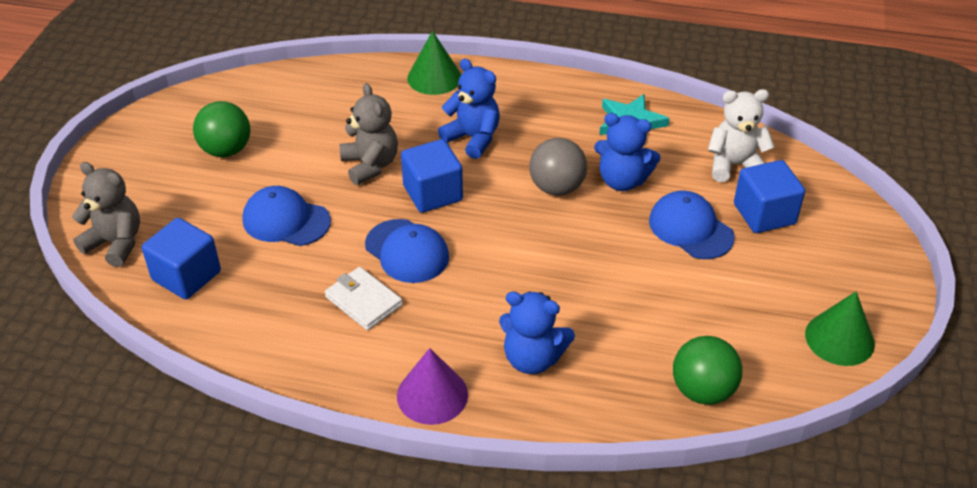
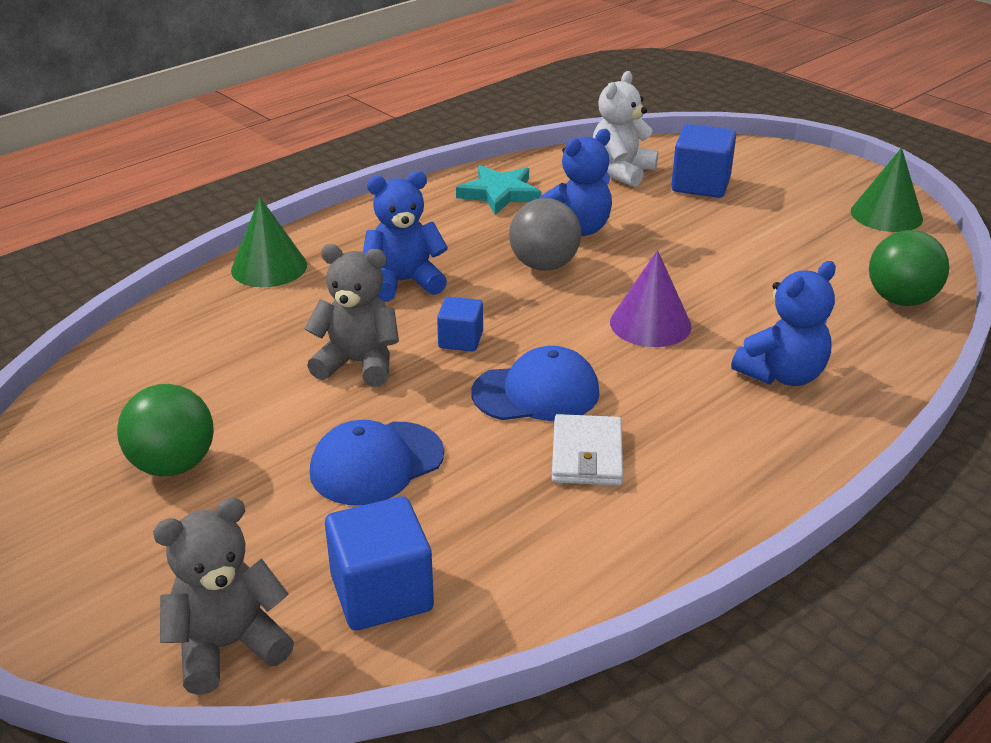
camera: 55 degrees left, 10 degrees down
white wallet [325,267,403,330] -> white wallet turned 75 degrees counterclockwise [552,414,623,486]
purple cone [397,348,468,425] -> purple cone moved to [610,250,691,347]
blue cube [401,139,463,213] -> blue cube [437,297,483,352], size x0.60
blue cap [649,190,735,259] -> none

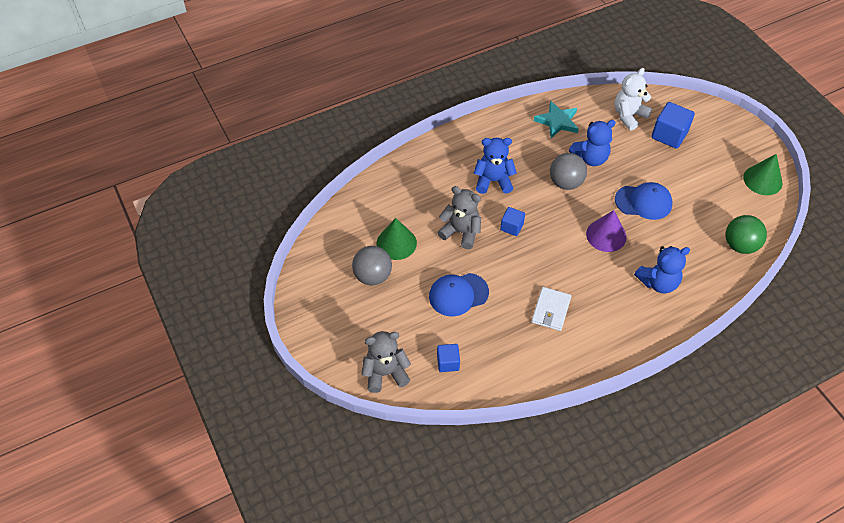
camera: 15 degrees right, 20 degrees up
green ball [117,384,214,476] -> grey ball [352,246,392,285]
green cone [231,197,307,287] -> green cone moved to [377,218,417,260]
blue cube [325,496,434,630] -> blue cube [437,344,460,372], size x0.60
blue cap [471,346,600,421] -> blue cap moved to [615,182,673,220]

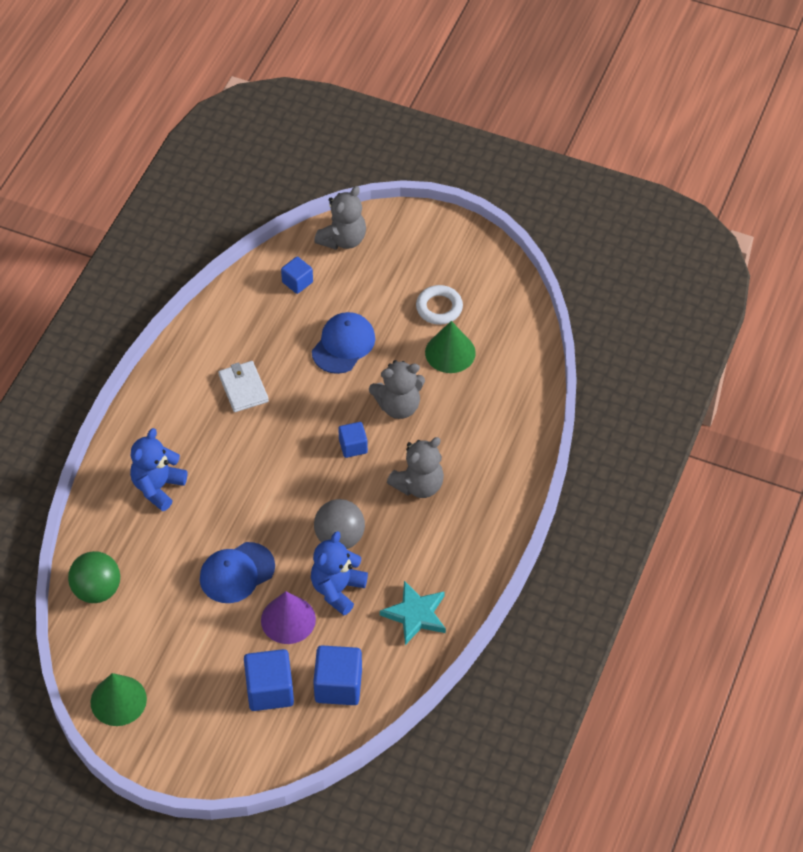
camera: 140 degrees right, 0 degrees up
grey ball [352,246,392,285] -> white ring [416,285,463,325]
blue teddy bear [473,138,517,194] -> grey teddy bear [387,437,444,498]
purple cone [586,210,627,252] -> purple cone moved to [261,591,316,644]
white teddy bear [615,68,652,131] -> blue cube [313,645,362,705]

